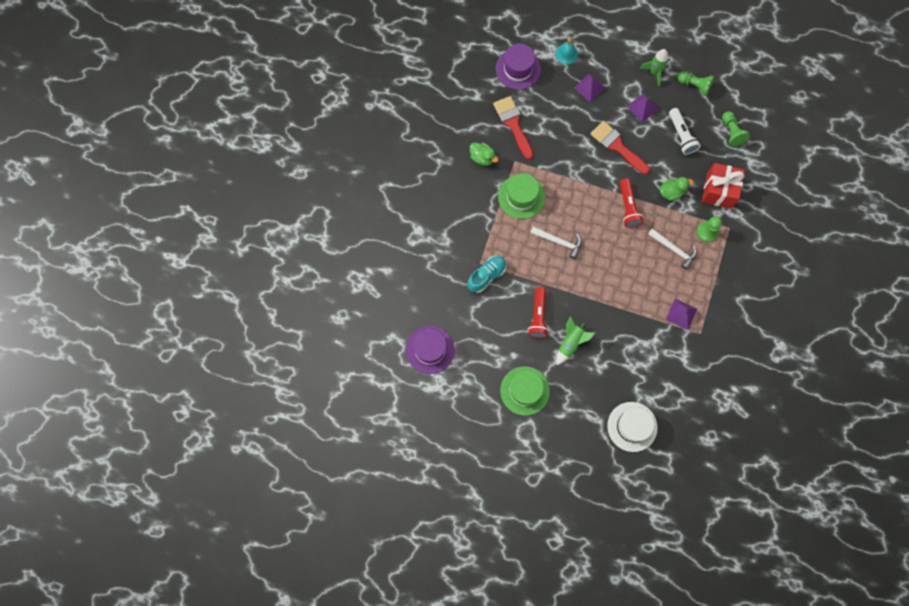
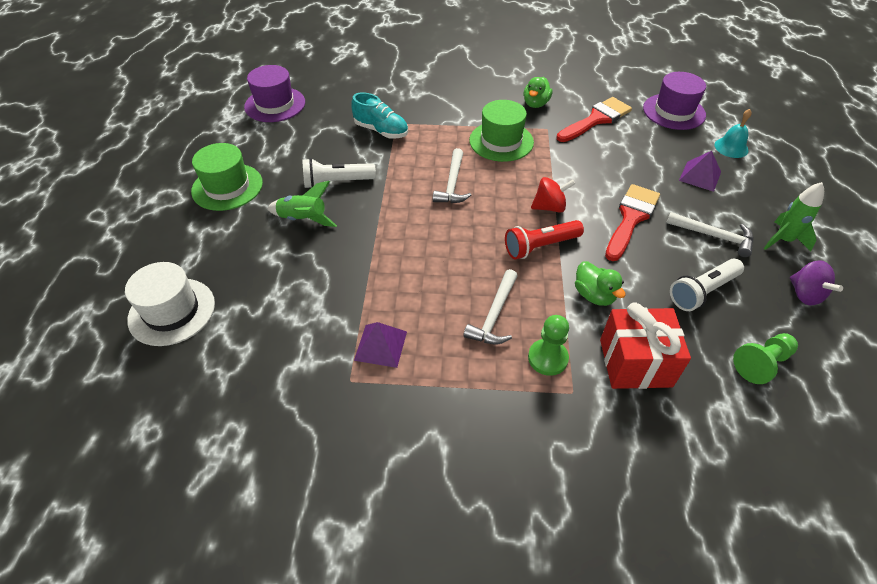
camera: 75 degrees right, 25 degrees down
red flashlight [528,287,549,338] -> white flashlight [302,158,376,188]
purple pyramid [627,93,659,122] -> white hammer [666,212,753,257]
green pawn [678,71,714,96] -> purple spinning top [790,260,843,305]
none -> red spinning top [531,177,575,213]

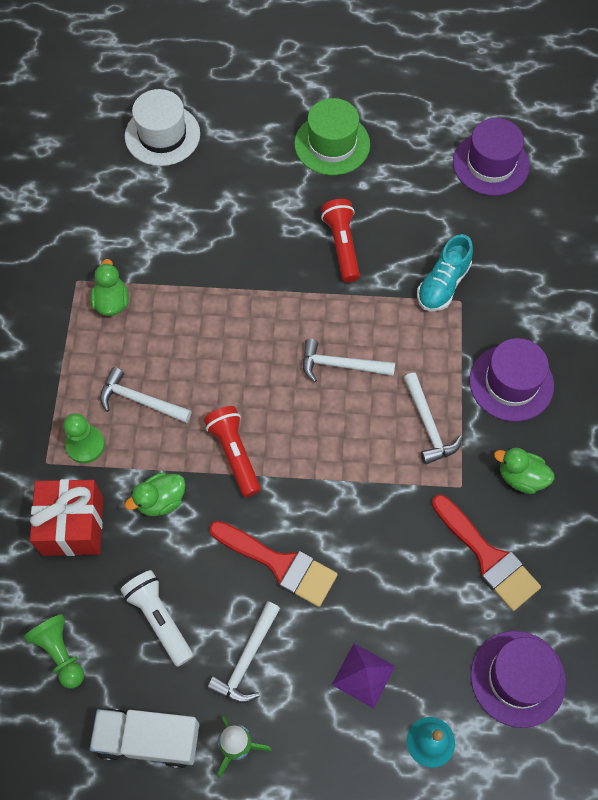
camera: 90 degrees right, 15 degrees up
green rocket [267,181,337,227] -> none
white flashlight [302,158,376,188] -> red flashlight [321,199,360,282]
purple pyramid [354,322,407,368] -> green duck [90,259,129,316]
green hat [469,100,534,162] -> white hammer [404,373,463,465]
red spinning top [531,177,575,213] -> none
purple spinning top [790,260,843,305] -> white truck [89,709,199,769]
none -> purple hat [469,338,554,422]

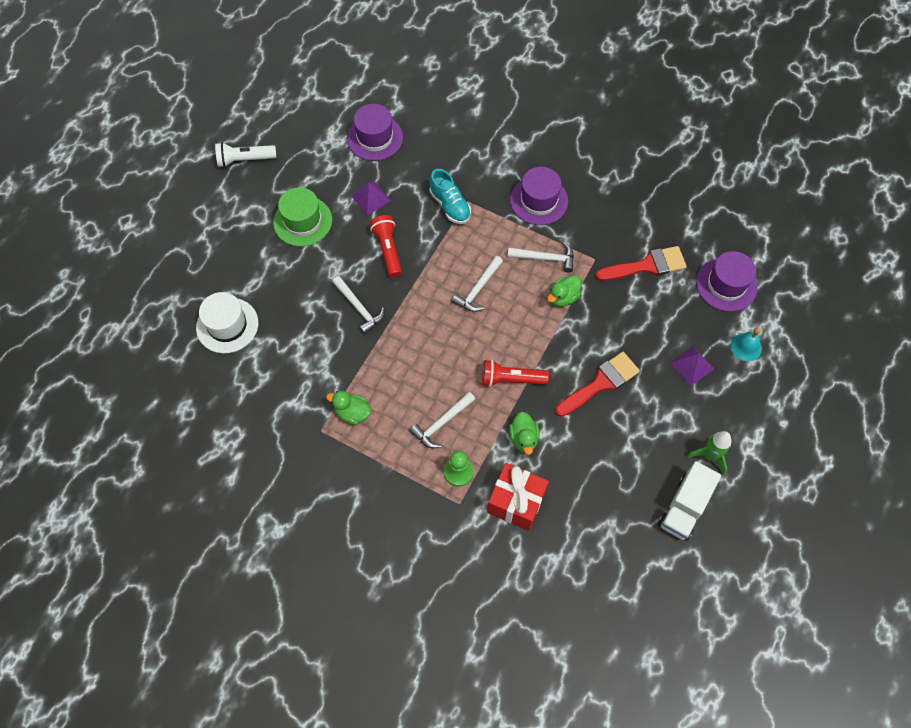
camera: 65 degrees left, 0 degrees up
green pawn [24,614,84,688] -> none
white flashlight [120,570,193,667] -> white flashlight moved to [215,142,277,167]
white hammer [207,601,280,703] -> white hammer moved to [332,276,385,334]
red flashlight [321,199,360,282] -> red flashlight turned 60 degrees clockwise [370,215,402,278]
green duck [494,448,554,494] -> green duck moved to [547,275,581,307]
none -> purple pyramid [351,181,391,215]

